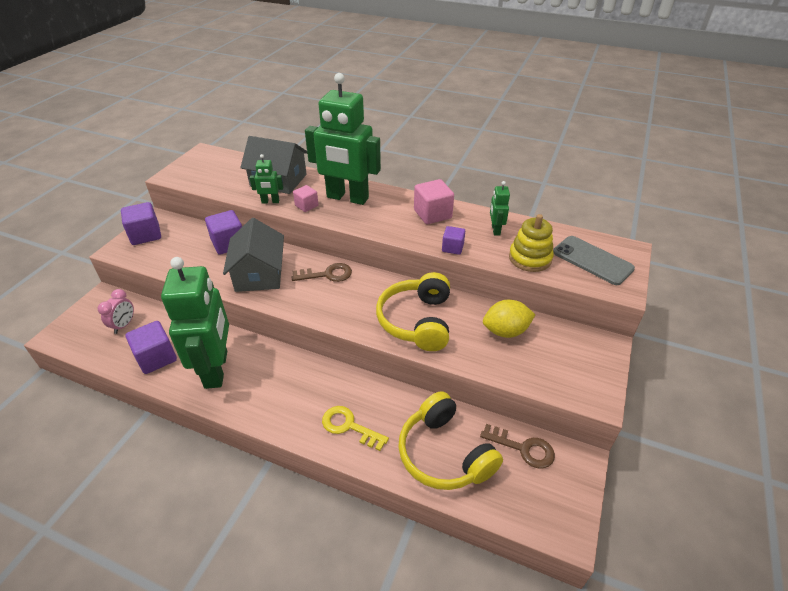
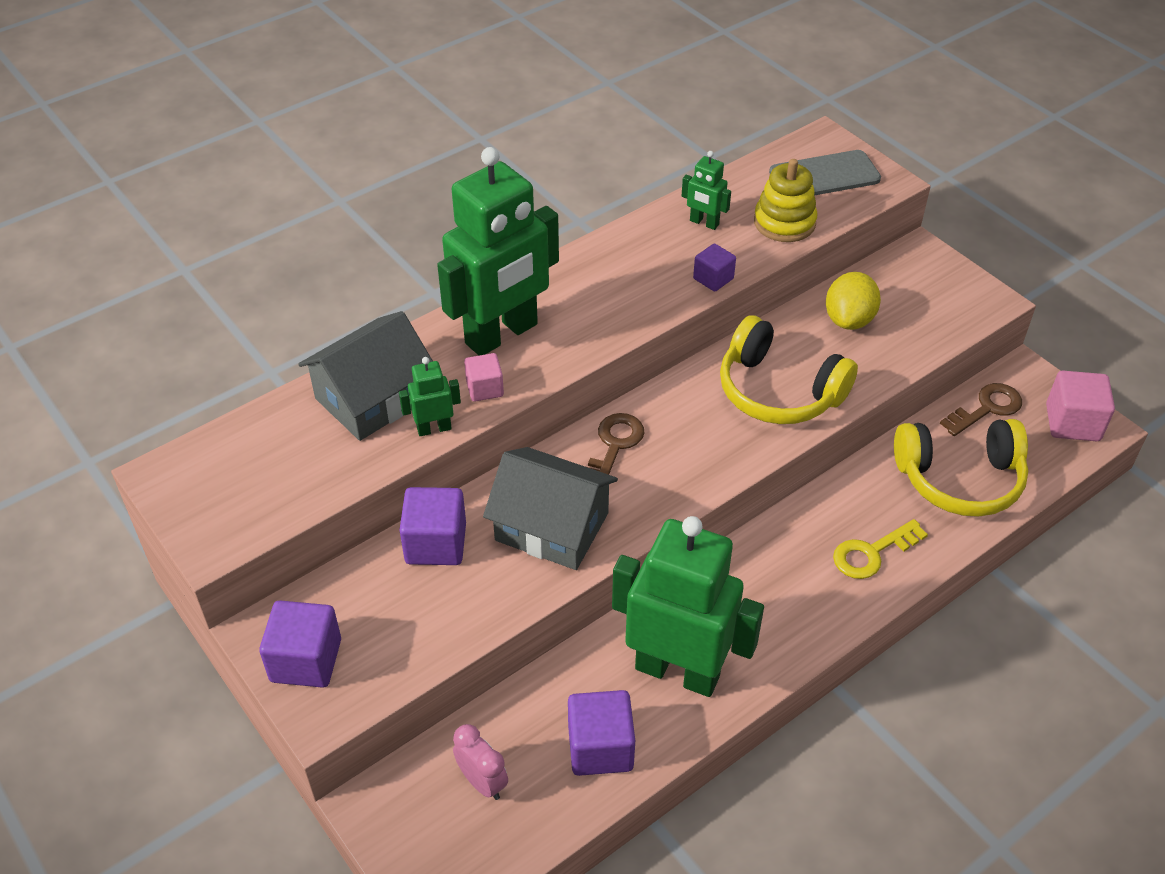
camera: 60 degrees left, 5 degrees up
green robot [250,154,283,204] -> green robot turned 135 degrees counterclockwise [399,357,461,436]
pink cube [414,179,454,224] -> pink cube moved to [1046,371,1115,441]

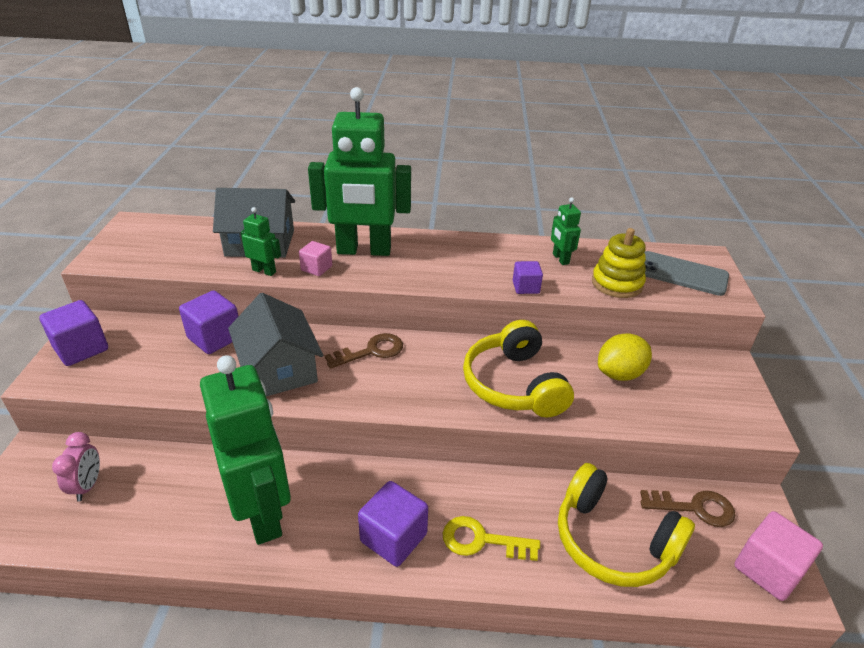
camera: 40 degrees right, 10 degrees down
purple cube [568,690,635,776] -> purple cube moved to [358,481,428,567]

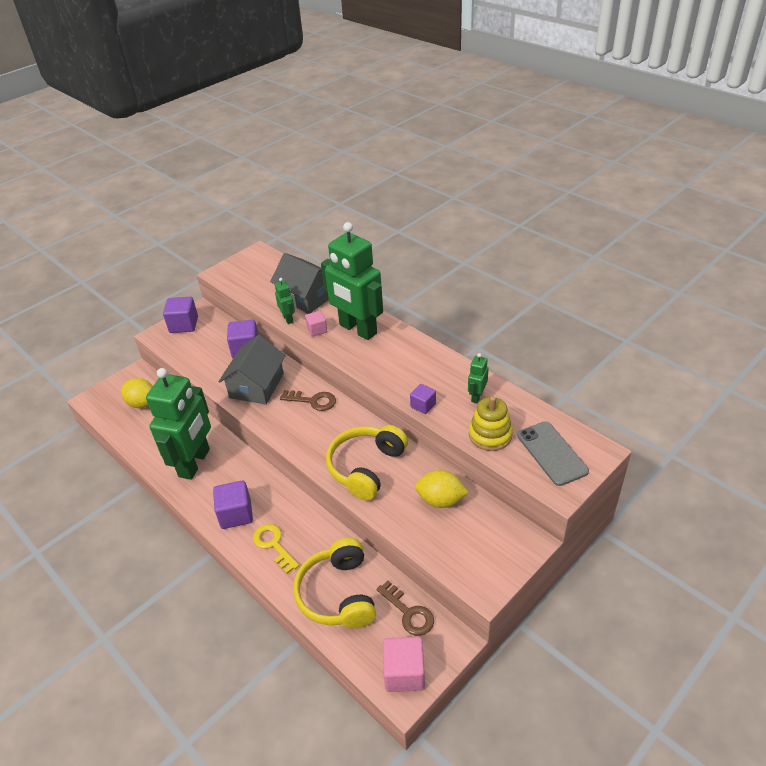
camera: 45 degrees right, 5 degrees up
pink clock [52,432,100,502] -> yellow lemon [121,378,153,408]

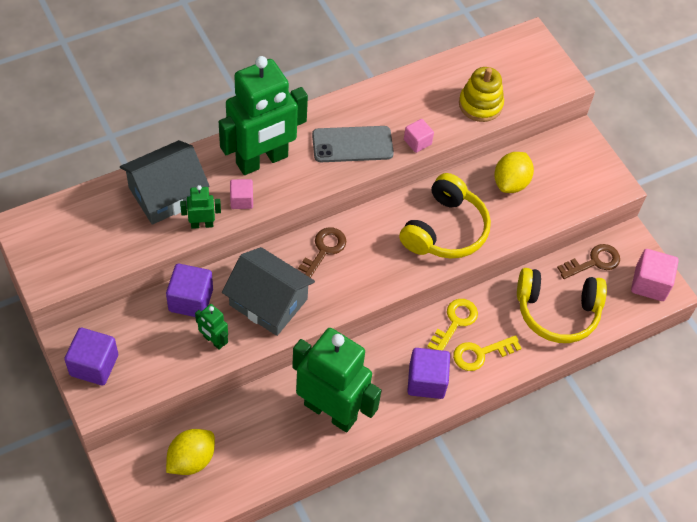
camera: 80 degrees left, 15 degrees up
yellow headphones [326,425,408,501] -> yellow headphones turned 105 degrees counterclockwise [399,173,491,259]
purple cube [410,384,436,414] -> pink cube [404,119,434,153]
green robot [468,353,489,403] -> green robot moved to [195,304,228,350]
grey phone [517,421,589,486] -> grey phone moved to [312,126,394,162]
none -> yellow key [427,299,478,350]

